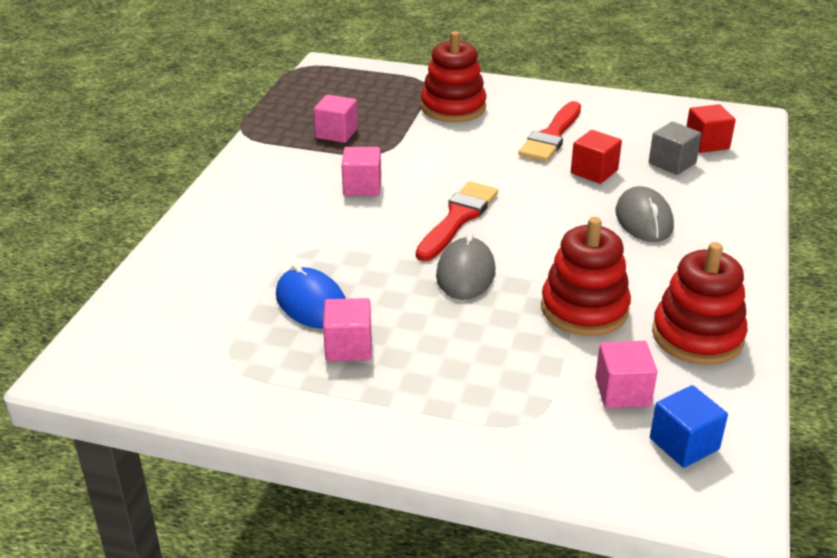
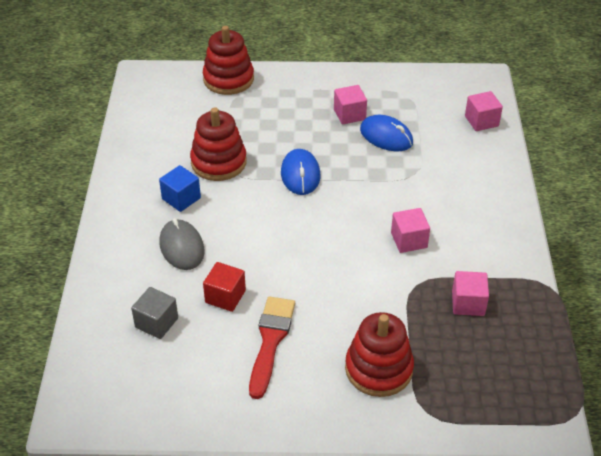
camera: 165 degrees right, 10 degrees up
red brush [416,181,498,261] -> none
grey mouse [436,232,495,300] -> blue mouse [281,149,320,195]
pink cube [595,341,657,408] -> pink cube moved to [465,91,503,131]
blue cube [650,385,728,468] -> blue cube moved to [159,165,201,212]
red stacking toy [652,242,748,365] -> red stacking toy moved to [203,26,254,95]
red cube [686,104,736,153] -> none

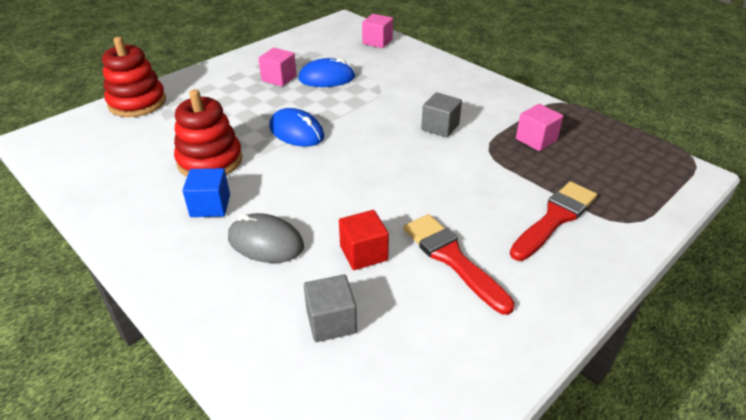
camera: 45 degrees left, 5 degrees down
red stacking toy [345,312,414,397] -> red brush [510,181,597,261]
pink cube [391,208,430,253] -> grey cube [421,92,462,138]

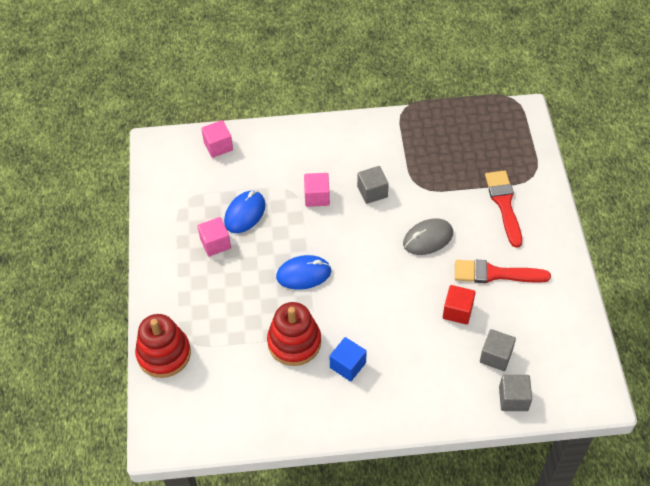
camera: 50 degrees left, 15 degrees up
grey mouse [228,213,304,263] -> grey mouse moved to [403,218,453,255]
pink cube [516,104,563,151] -> pink cube moved to [304,173,330,207]
none -> grey cube [499,375,532,411]

